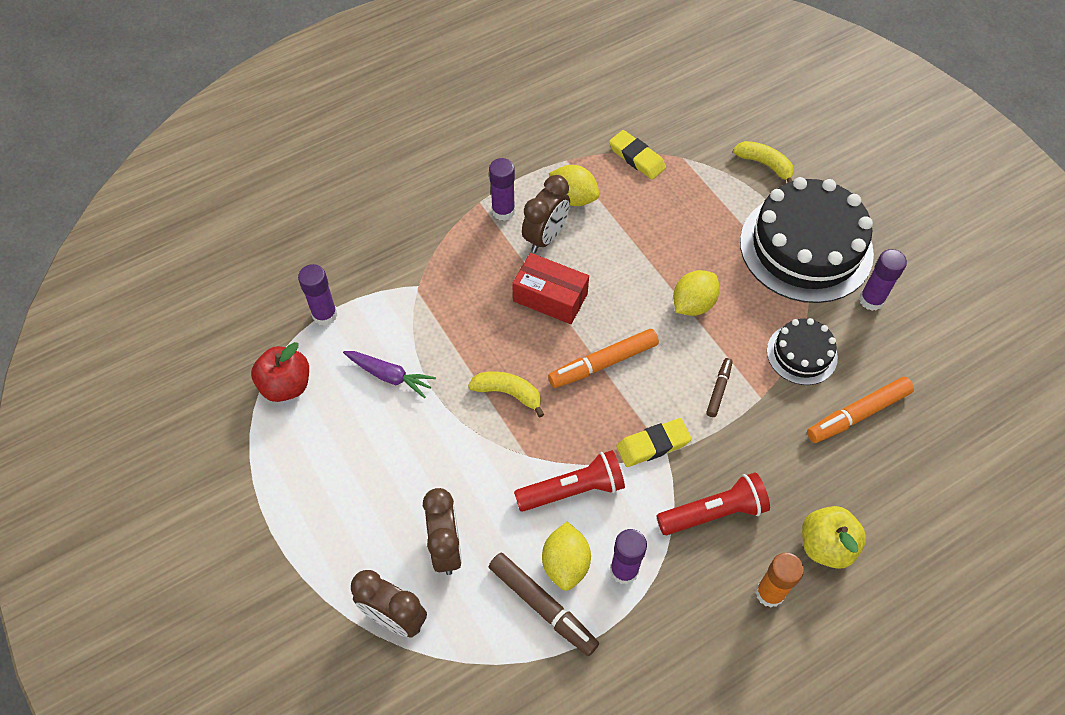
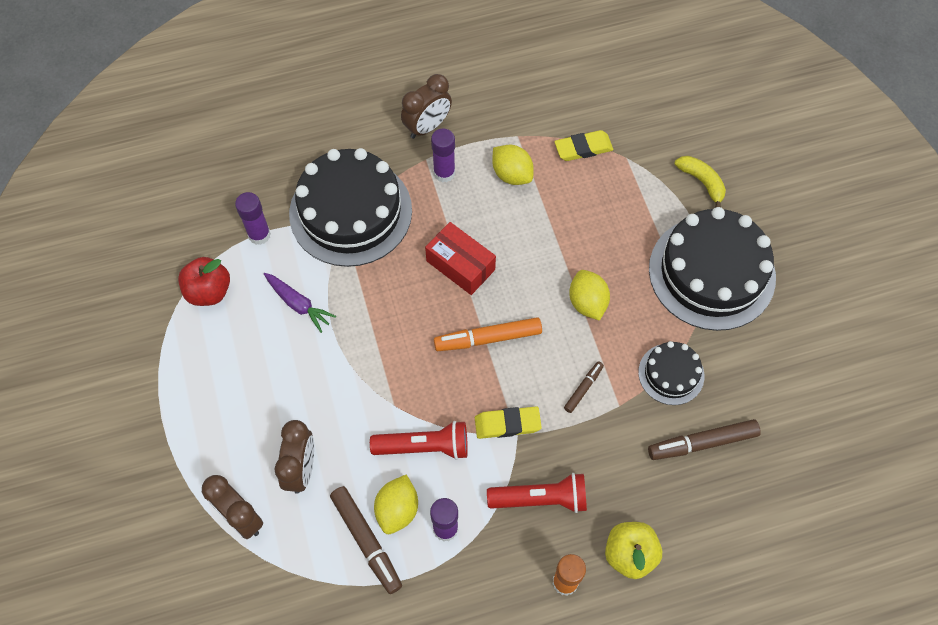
camera: 15 degrees right, 5 degrees up
yellow banana [468,371,544,417] -> none
brown clock [522,175,570,253] -> brown clock moved to [401,74,452,139]
yellow eraser [609,130,666,179] -> yellow eraser turned 75 degrees counterclockwise [554,130,613,161]
yellow lemon [673,270,720,316] -> yellow lemon turned 75 degrees counterclockwise [569,270,610,321]
orange marker [807,377,914,443] -> brown marker [648,419,761,460]
purple glue stick [859,249,907,311] -> none
none -> black cake [289,148,412,267]

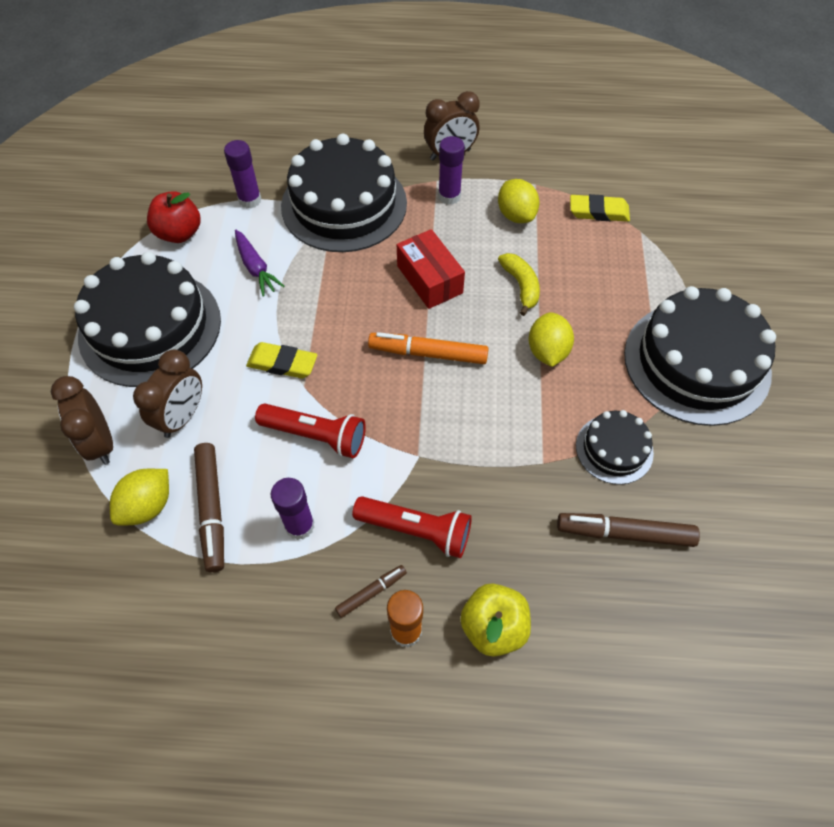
camera: 20 degrees right, 5 degrees down
yellow lemon [374,474,418,534] -> yellow lemon moved to [110,469,169,525]
yellow eraser [475,406,542,439] -> yellow eraser moved to [246,342,317,379]
brown marker [564,361,604,413] -> brown marker moved to [335,565,407,618]
yellow banana [675,156,726,208] -> yellow banana moved to [498,253,540,316]
none -> black cake [74,252,221,387]

